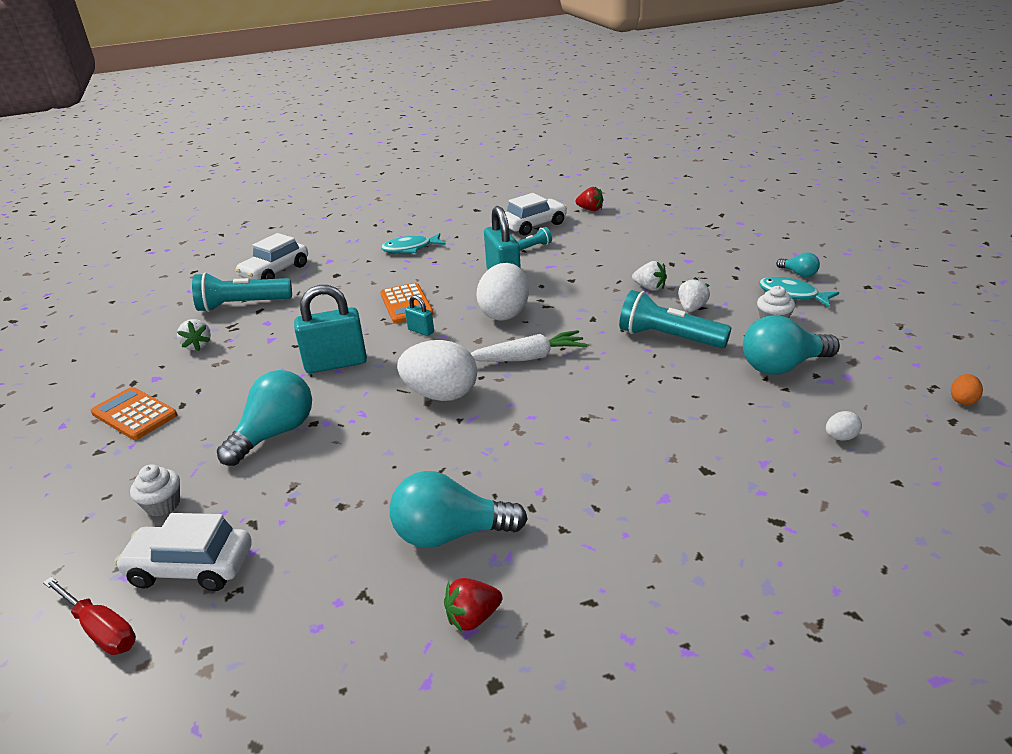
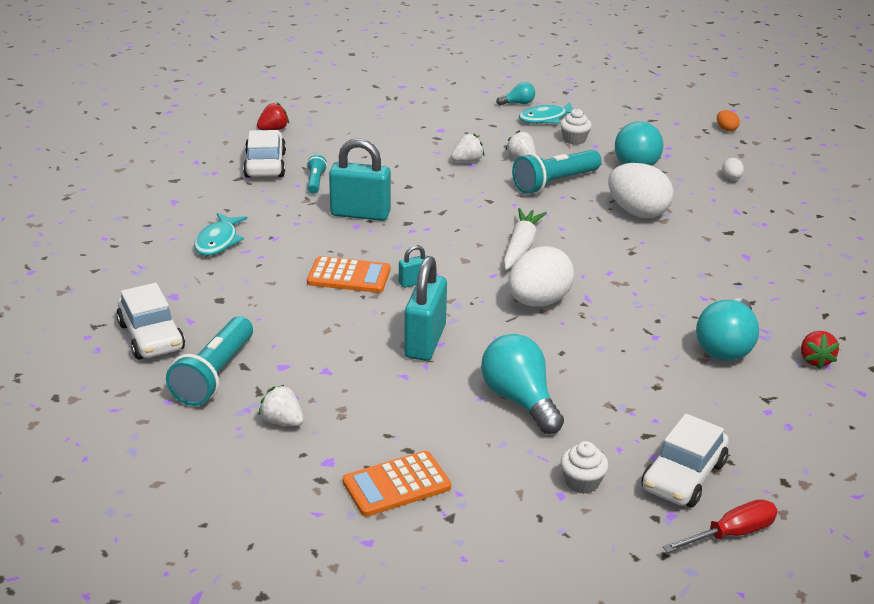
camera: 65 degrees left, 0 degrees up
white strawberry [177,319,211,351] -> white strawberry turned 150 degrees counterclockwise [258,385,304,426]
white egg [477,263,529,321] -> white egg moved to [608,163,674,218]

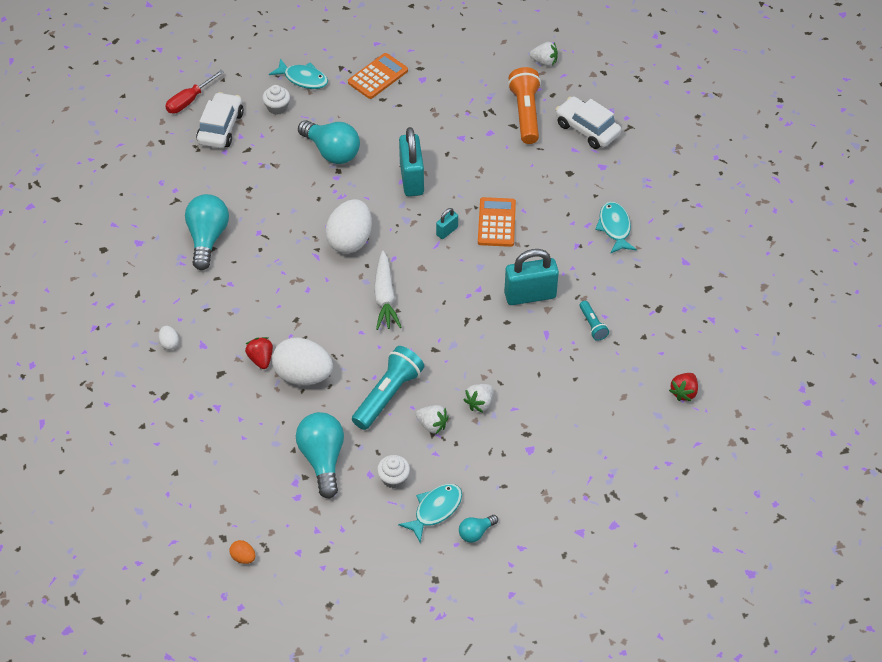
camera: 160 degrees right, 20 degrees up
turquoise flashlight [166,316,253,406] -> orange flashlight [508,67,541,144]
white car [243,130,286,178] -> none
white strawberry [258,385,304,426] -> white strawberry moved to [530,42,558,66]
orange calculator [307,256,390,293] -> orange calculator turned 105 degrees clockwise [478,197,516,247]
white egg [722,158,744,180] -> white egg moved to [158,326,179,350]
red strawberry [801,331,840,369] -> red strawberry moved to [245,337,273,369]
none -> turquoise fish [269,58,328,89]

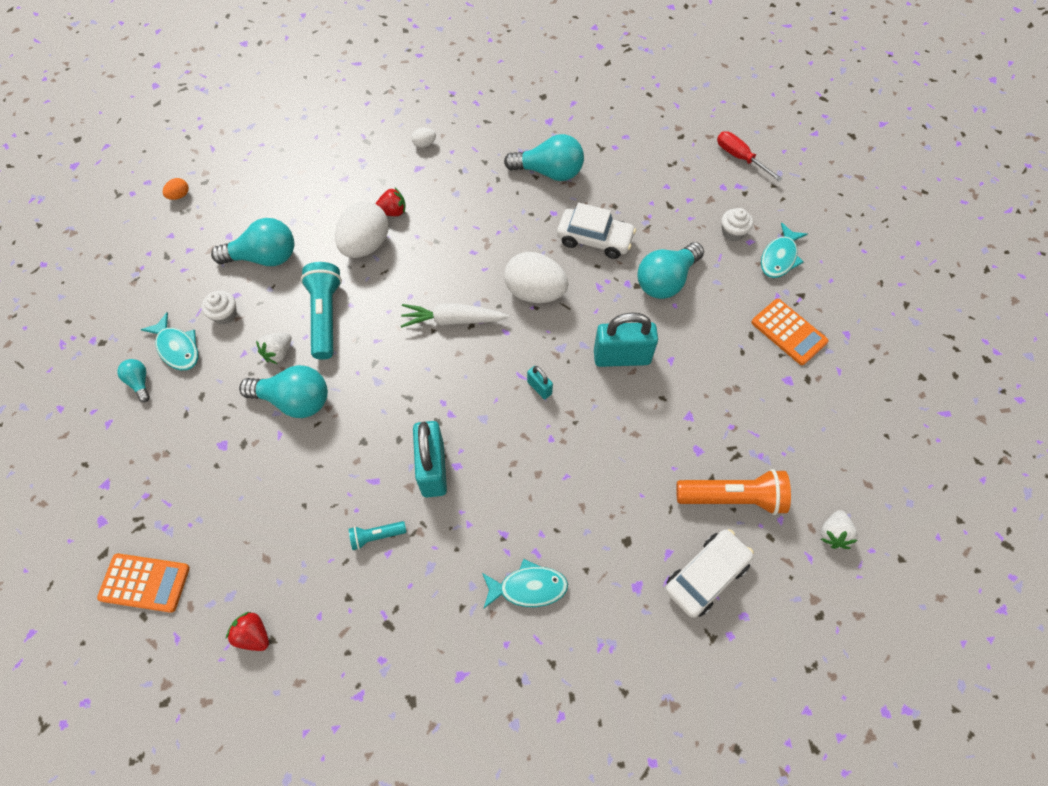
camera: 95 degrees right, 10 degrees up
white car [196,92,244,148] -> white car moved to [557,203,636,259]
turquoise flashlight [352,346,424,430] -> turquoise flashlight turned 135 degrees counterclockwise [301,262,342,360]
white strawberry [463,384,493,412] -> turquoise light bulb [239,365,328,418]
orange calculator [478,197,516,247] -> orange calculator moved to [97,553,190,613]

